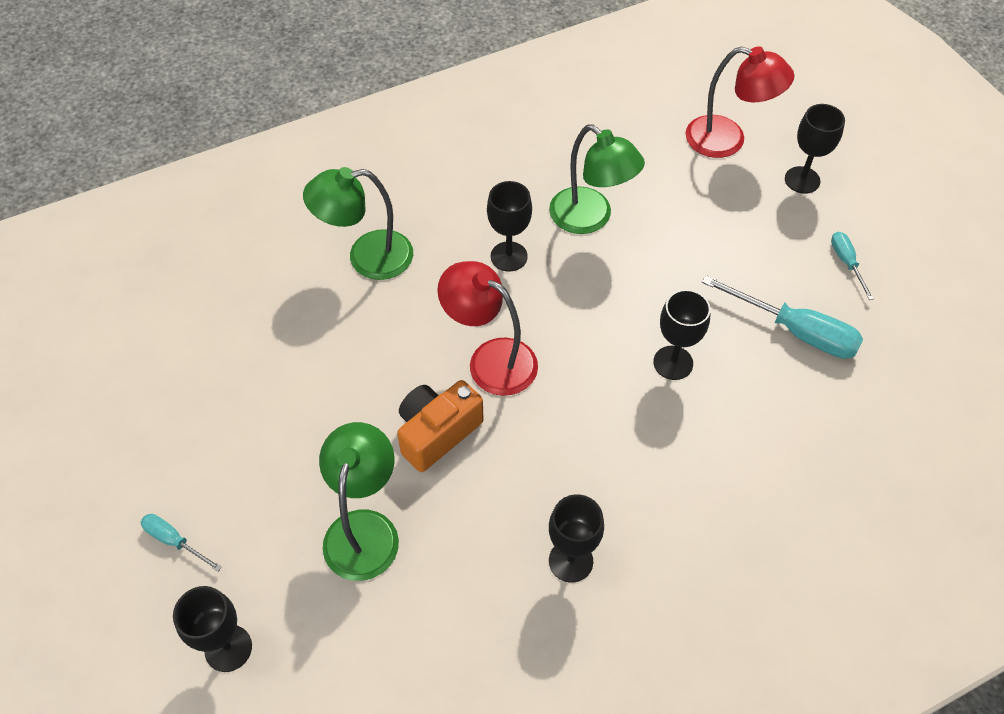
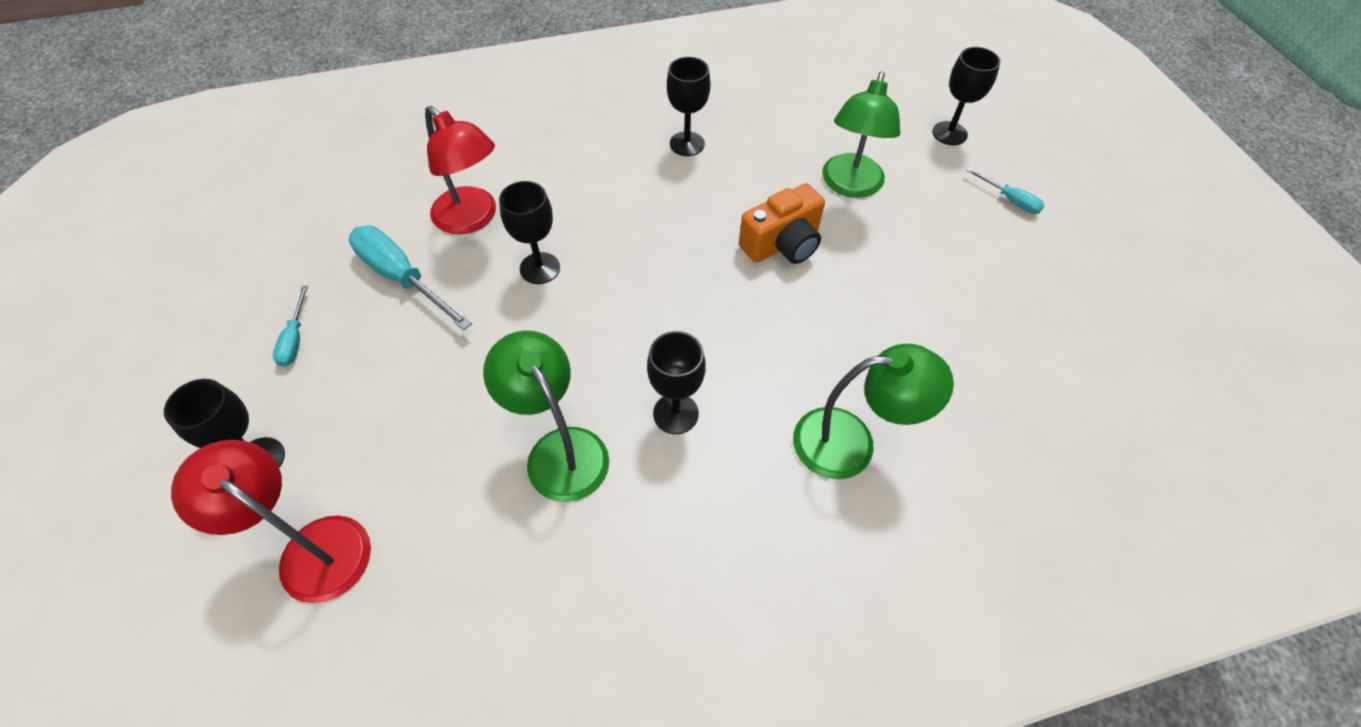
camera: 170 degrees left, 0 degrees up
red lamp [437,261,538,396] -> red lamp moved to [425,106,496,234]

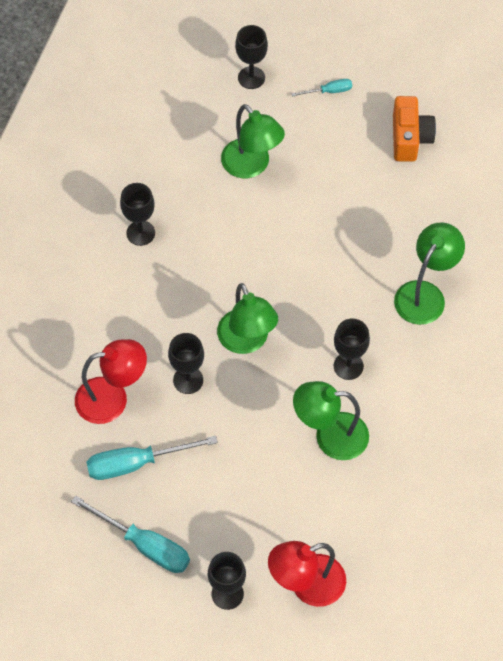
camera: 55 degrees left, 5 degrees up
turquoise screwdriver [273,286,308,367] -> turquoise screwdriver [71,495,190,573], size x1.90
orange camera [739,183,825,264] -> orange camera moved to [393,96,436,162]
none -> green lamp [217,283,278,354]

